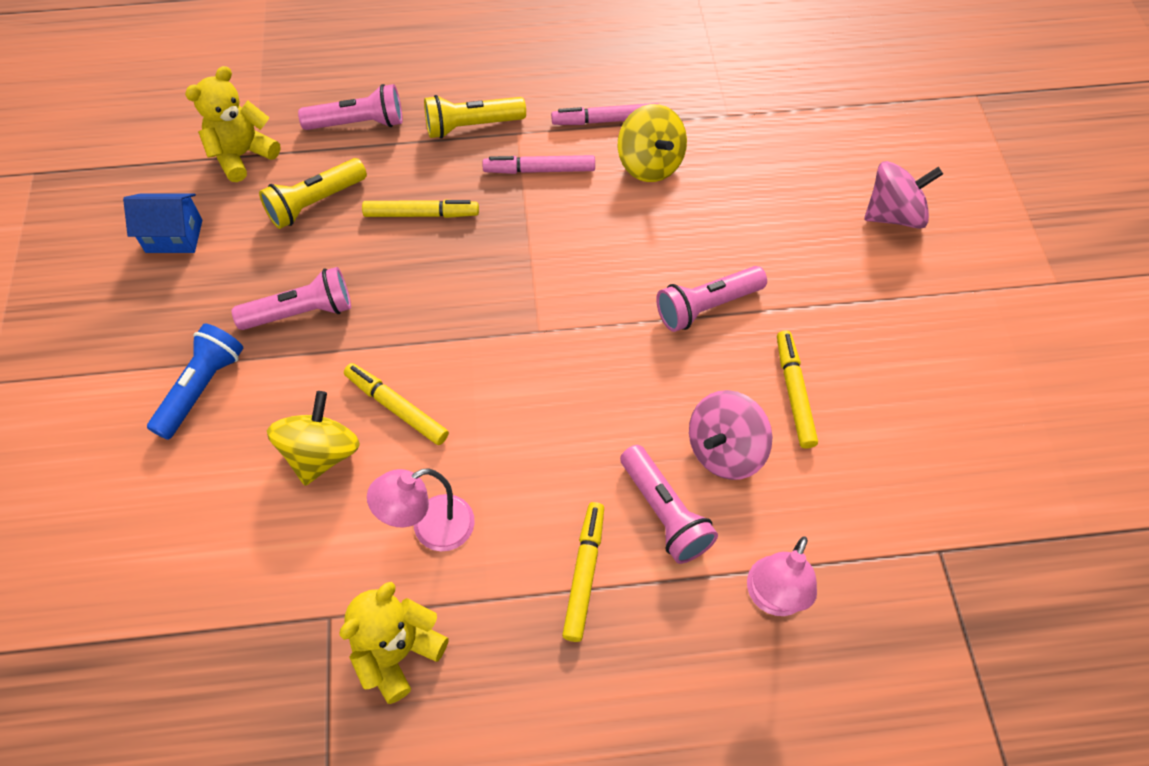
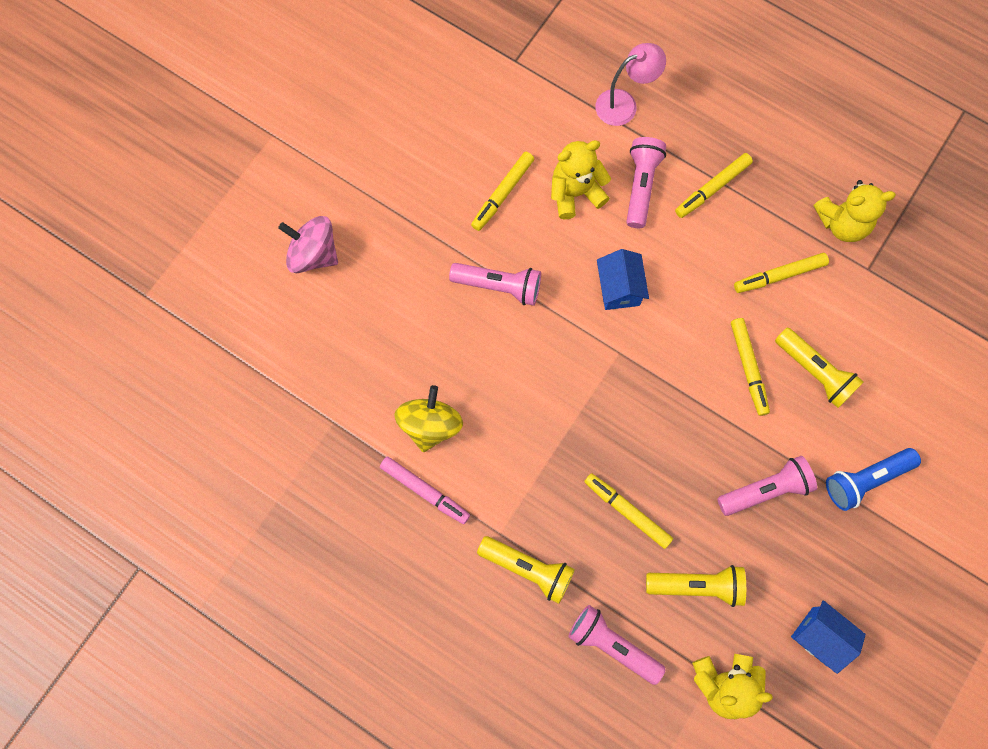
camera: 140 degrees left, 15 degrees up
pink flashlight [232,267,351,330] -> pink flashlight turned 135 degrees clockwise [717,456,817,516]
yellow spinning top [267,391,360,486] -> yellow flashlight [775,327,864,408]
pink lamp [367,468,475,551] -> yellow marker [734,253,829,293]
pink marker [482,155,595,174] -> none
pink spinning top [689,390,773,480] -> yellow teddy bear [551,140,611,219]
none -> blue house [597,249,649,310]

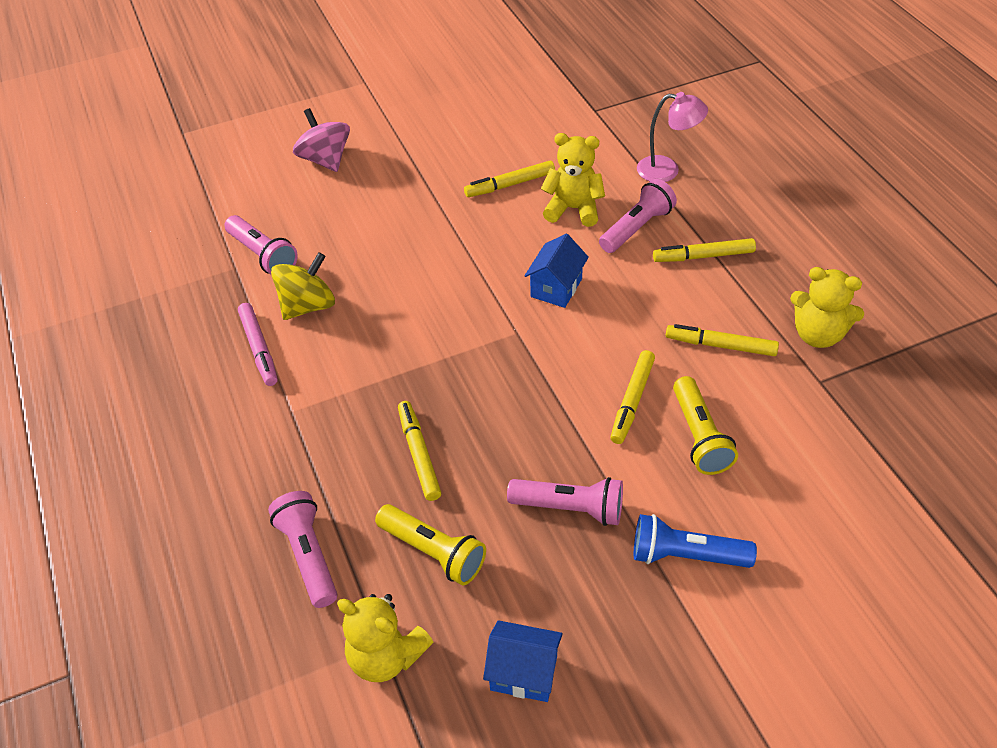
camera: 35 degrees right, 25 degrees down
pink flashlight [449,263,541,306] -> pink flashlight moved to [225,215,298,274]
yellow flashlight [477,536,575,604] -> none
blue house [791,600,866,674] -> blue house turned 60 degrees counterclockwise [483,620,563,702]

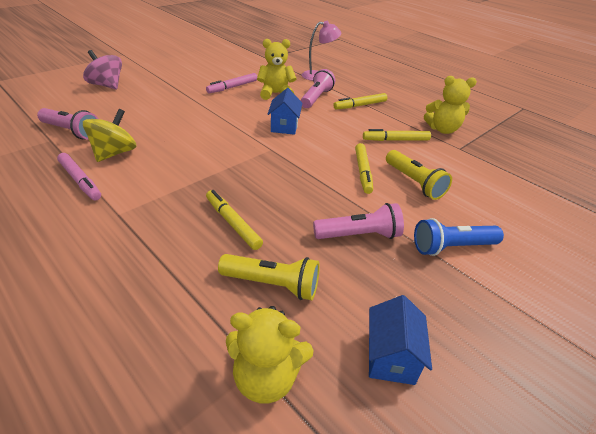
camera: 25 degrees left, 10 degrees down
pink flashlight [268,491,337,608] -> none
yellow marker [464,161,555,197] -> pink marker [206,73,257,93]
blue house [483,620,563,702] -> blue house turned 75 degrees counterclockwise [369,295,432,385]

